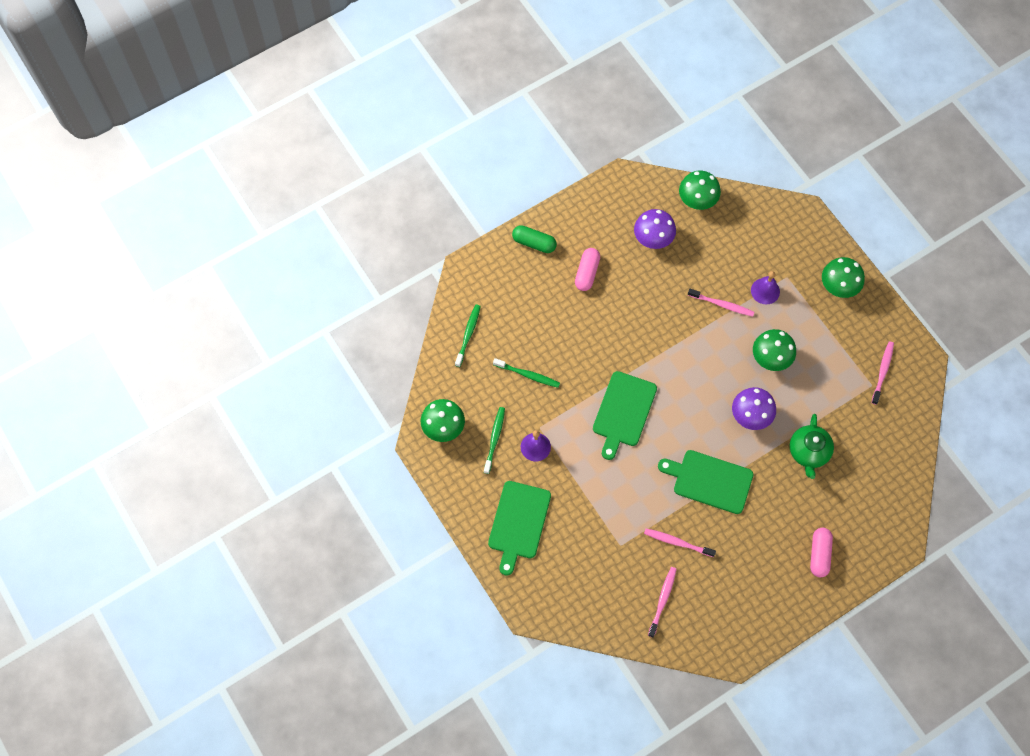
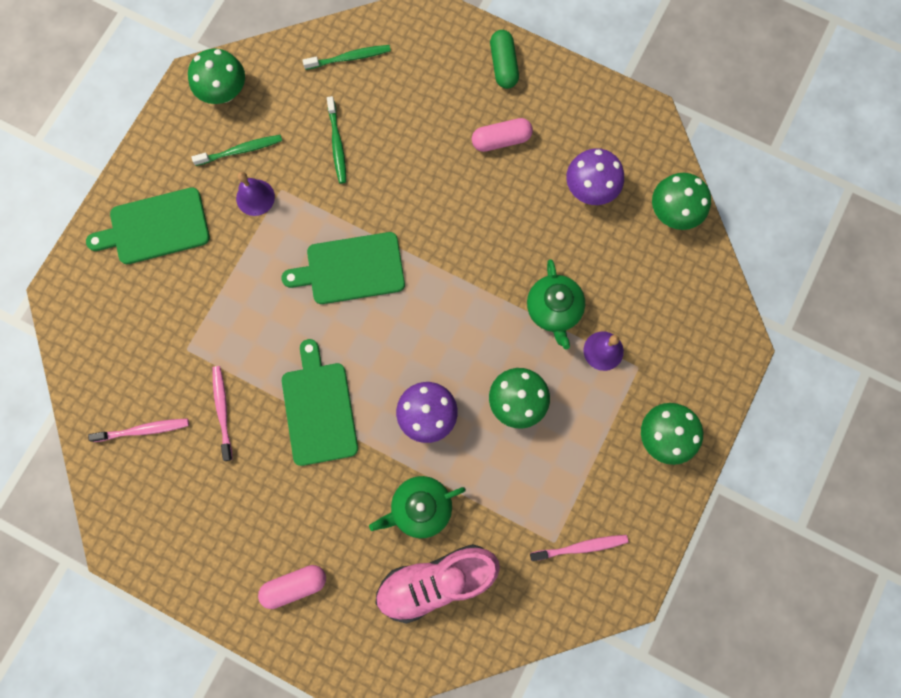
camera: 60 degrees right, 10 degrees up
pink toothbrush [688,289,754,317] -> green teapot [527,259,585,350]
none -> pink shoe [375,544,500,624]

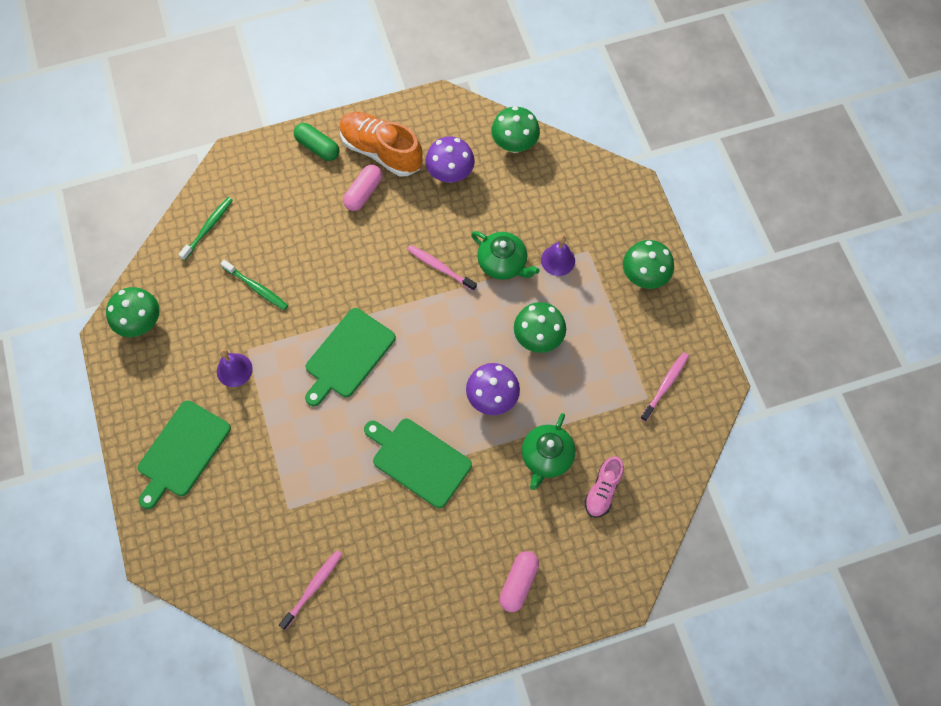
camera: 45 degrees left, 10 degrees down
green toothbrush [191,135,282,166] -> none
pink toothbrush [213,366,233,461] -> pink toothbrush moved to [407,245,477,291]
pink shoe [375,544,500,624] -> pink shoe [584,456,624,518], size x0.57
none -> orange shoe [340,112,423,176]

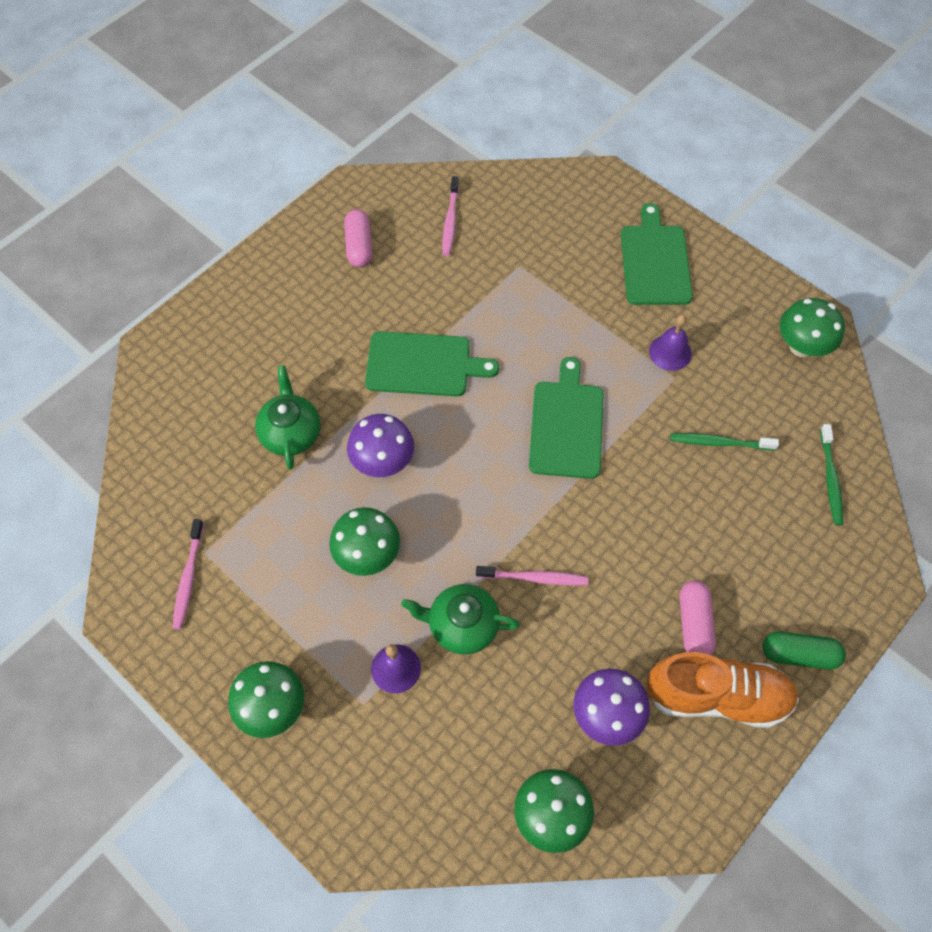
camera: 150 degrees right, 5 degrees down
pink capsule [499,551,539,612] -> pink capsule moved to [344,209,372,267]
pink shoe [584,456,624,518] -> none

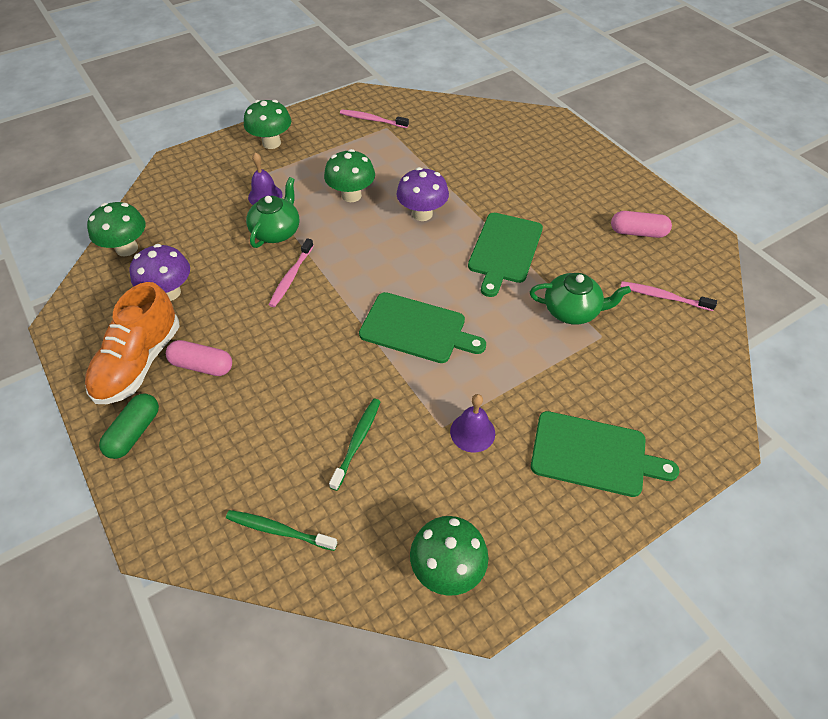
camera: 105 degrees right, 10 degrees down
green teapot [255,365,321,469] -> green teapot moved to [530,273,631,325]

